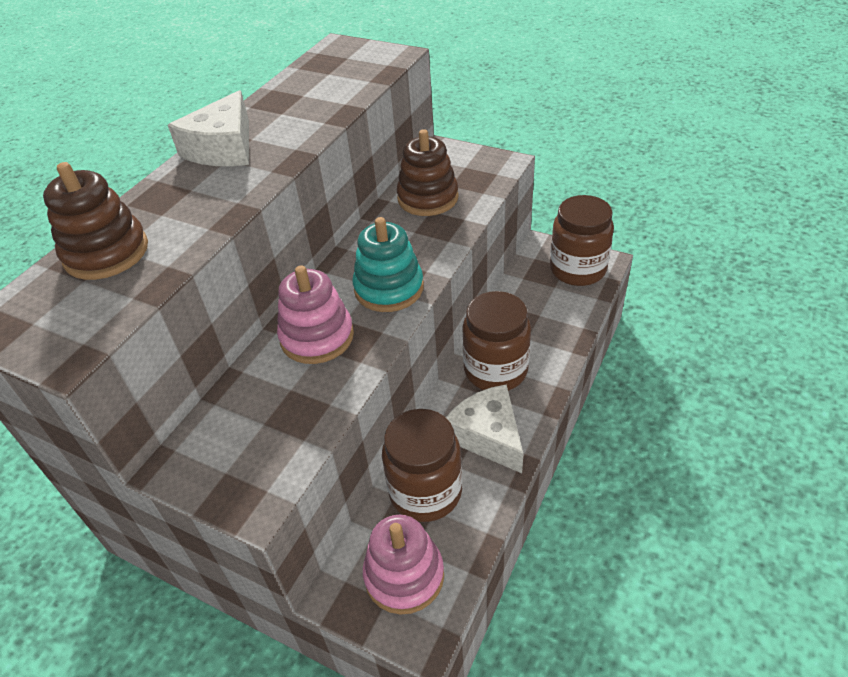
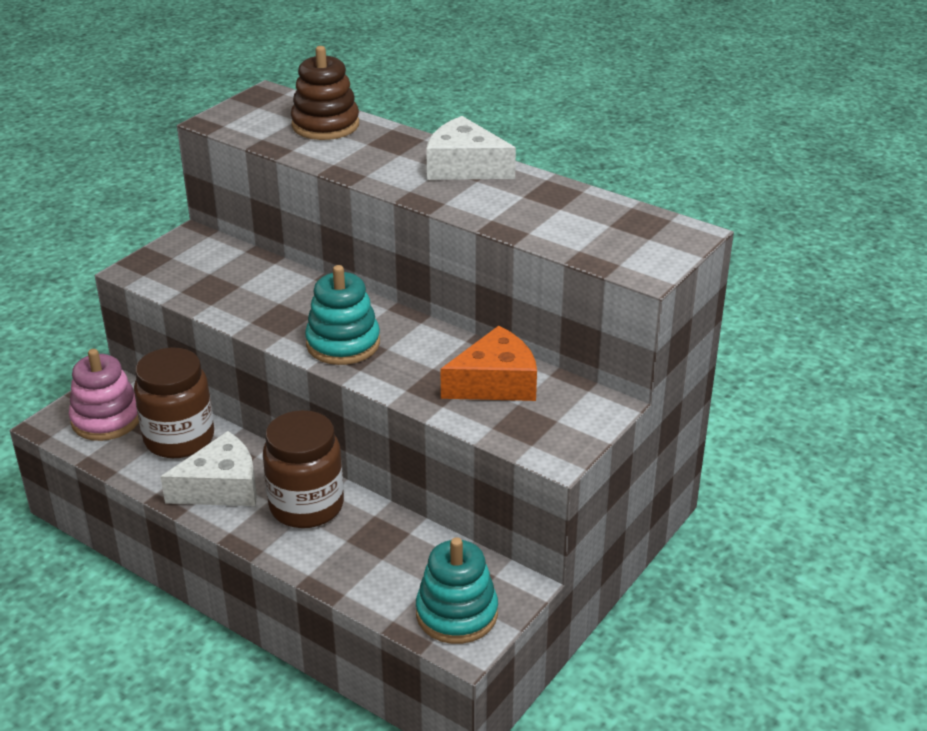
camera: 95 degrees right, 10 degrees down
pink stacking toy [277,266,354,364] -> none
brown stacking toy [397,129,459,216] -> orange cheese [440,326,537,401]
brown jar [550,195,614,286] -> turquoise stacking toy [416,537,498,644]

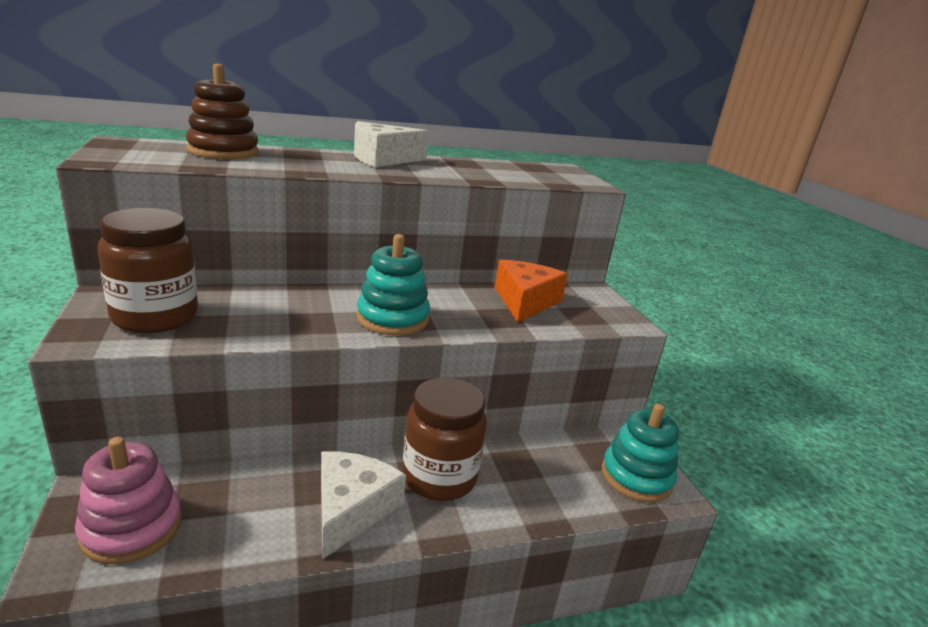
camera: 55 degrees left, 10 degrees down
brown jar [134,347,214,458] -> brown jar moved to [98,208,198,333]

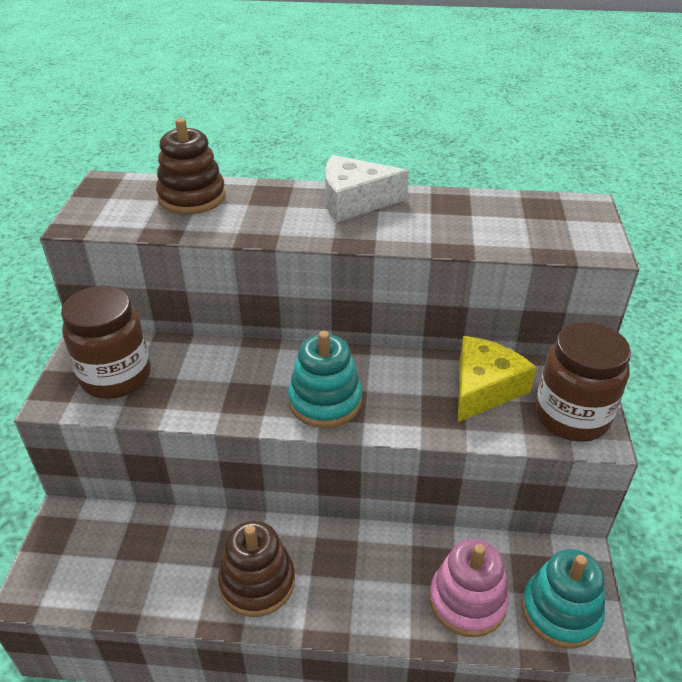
camera: 25 degrees right, 15 degrees up
pink stacking toy [75,437,182,565] -> pink stacking toy moved to [430,539,509,637]
white cheese [321,452,406,560] -> brown stacking toy [218,521,295,617]
brown jar [402,377,487,501] -> brown jar moved to [535,322,631,442]
orange cheese [495,260,568,322] -> yellow cheese [458,336,537,422]

